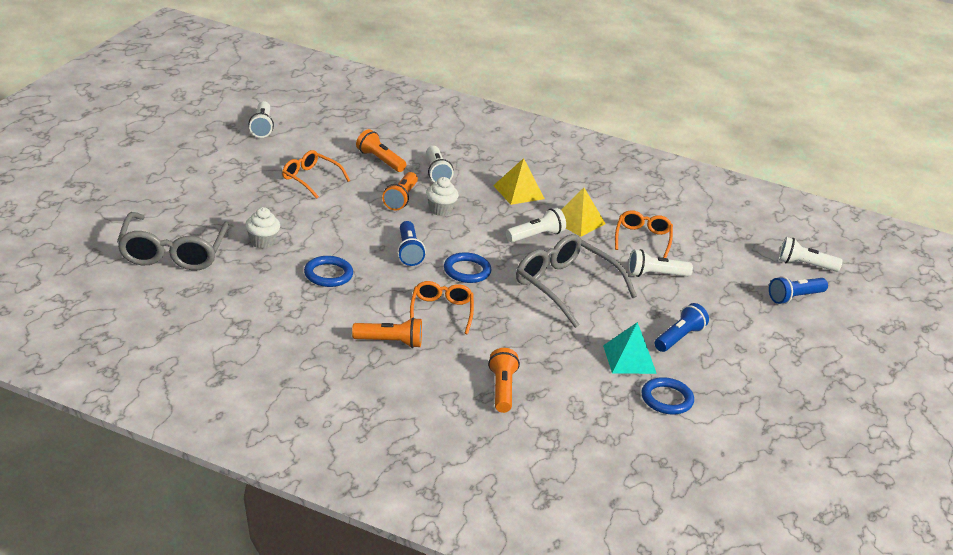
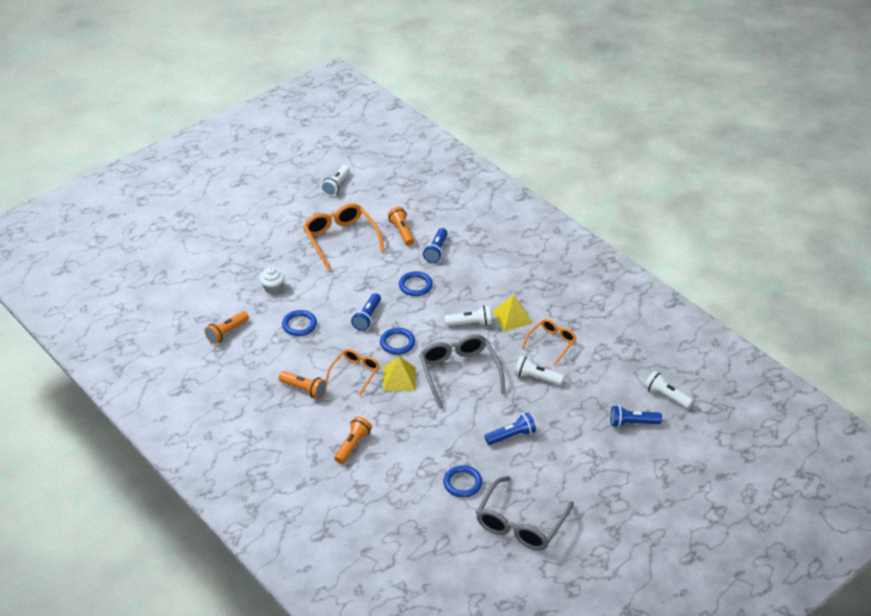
camera: 30 degrees right, 10 degrees up
grey glasses [117,212,229,270] -> grey glasses moved to [476,476,574,550]
orange glasses [282,150,350,199] -> orange glasses [303,203,385,271], size x1.67
orange flashlight [382,172,418,211] -> orange flashlight moved to [205,311,249,344]
white flashlight [426,146,454,182] -> blue flashlight [423,228,448,263]
white cupcake [426,177,459,216] -> blue ring [399,271,433,296]
yellow pyramid [493,158,545,205] -> yellow pyramid moved to [383,356,416,391]
turquoise pyramid [603,322,657,374] -> none

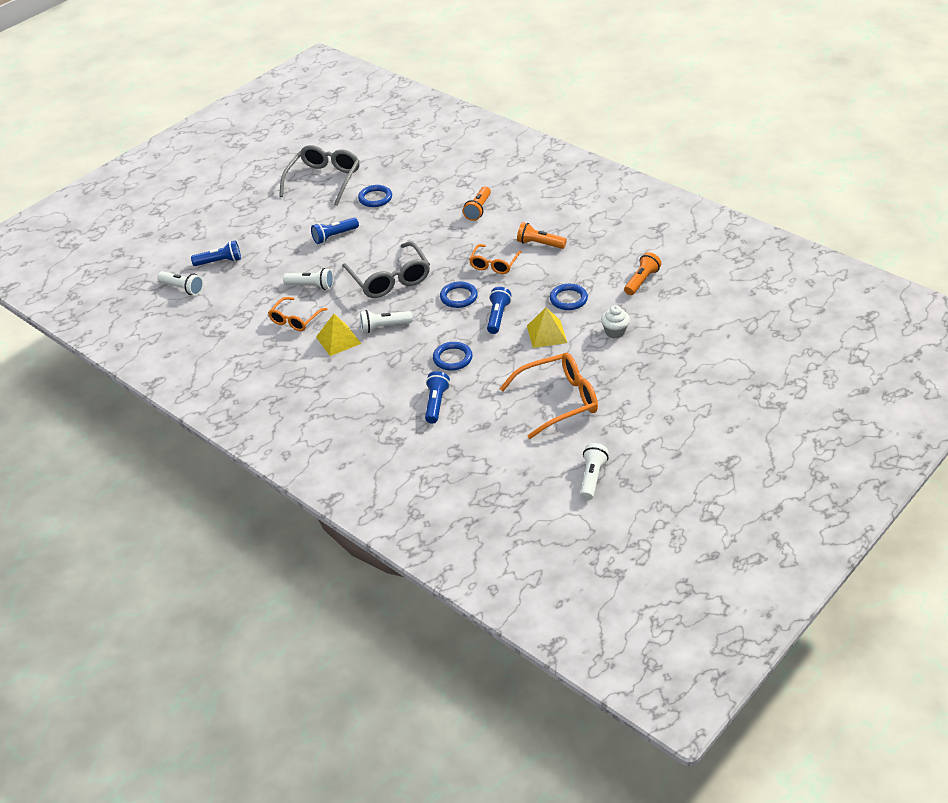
camera: 175 degrees right, 0 degrees up
orange glasses [303,203,385,271] -> orange glasses turned 75 degrees counterclockwise [499,353,598,439]
yellow pyramid [383,356,416,391] -> yellow pyramid moved to [527,307,567,348]
orange flashlight [388,207,414,246] -> none

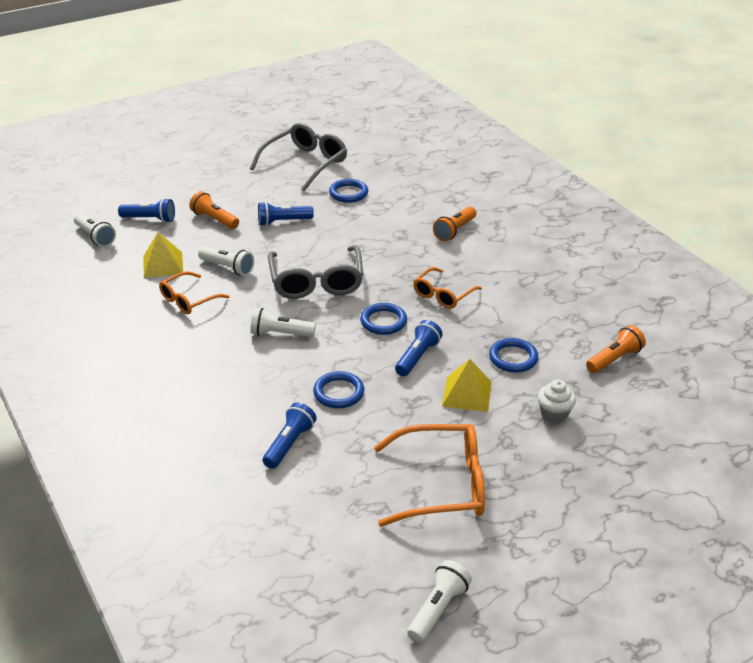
camera: 15 degrees right, 5 degrees down
yellow pyramid [316,314,361,356] -> yellow pyramid moved to [143,232,183,278]
orange flashlight [517,222,567,249] -> orange flashlight moved to [189,191,239,229]

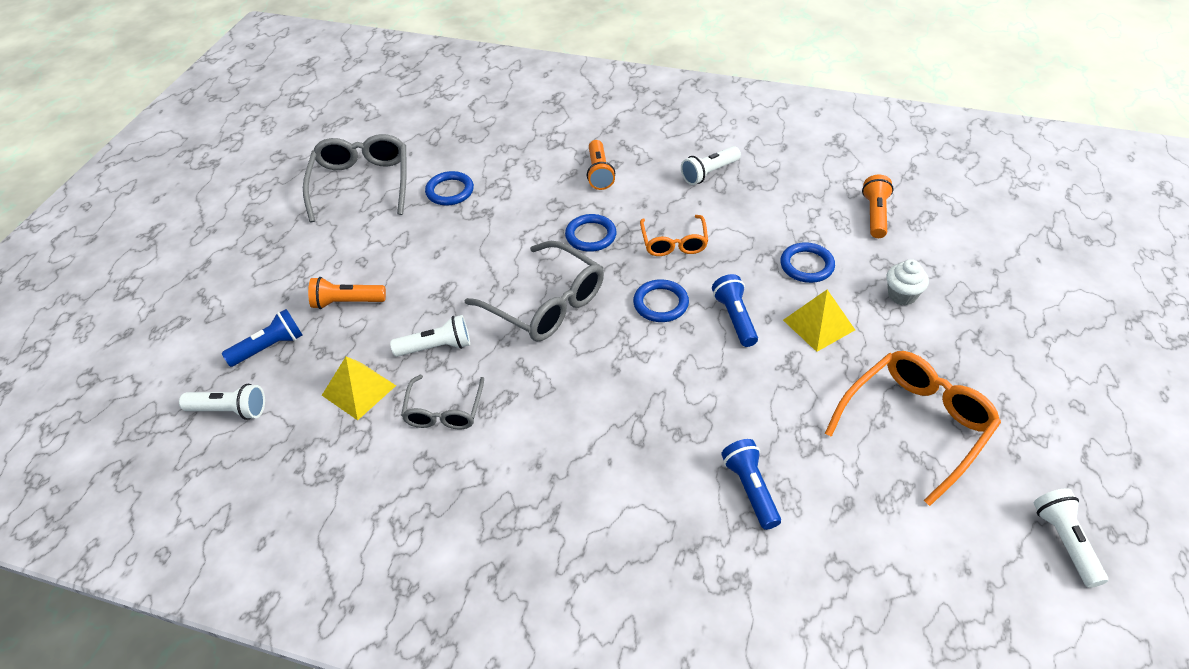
camera: 40 degrees left, 10 degrees up
orange glasses [159,271,230,314] -> grey glasses [401,375,484,430]
white flashlight [250,308,316,337] -> white flashlight moved to [681,146,741,185]
blue flashlight [258,202,314,226] -> none
blue ring [313,371,364,408] -> blue ring moved to [565,214,617,252]

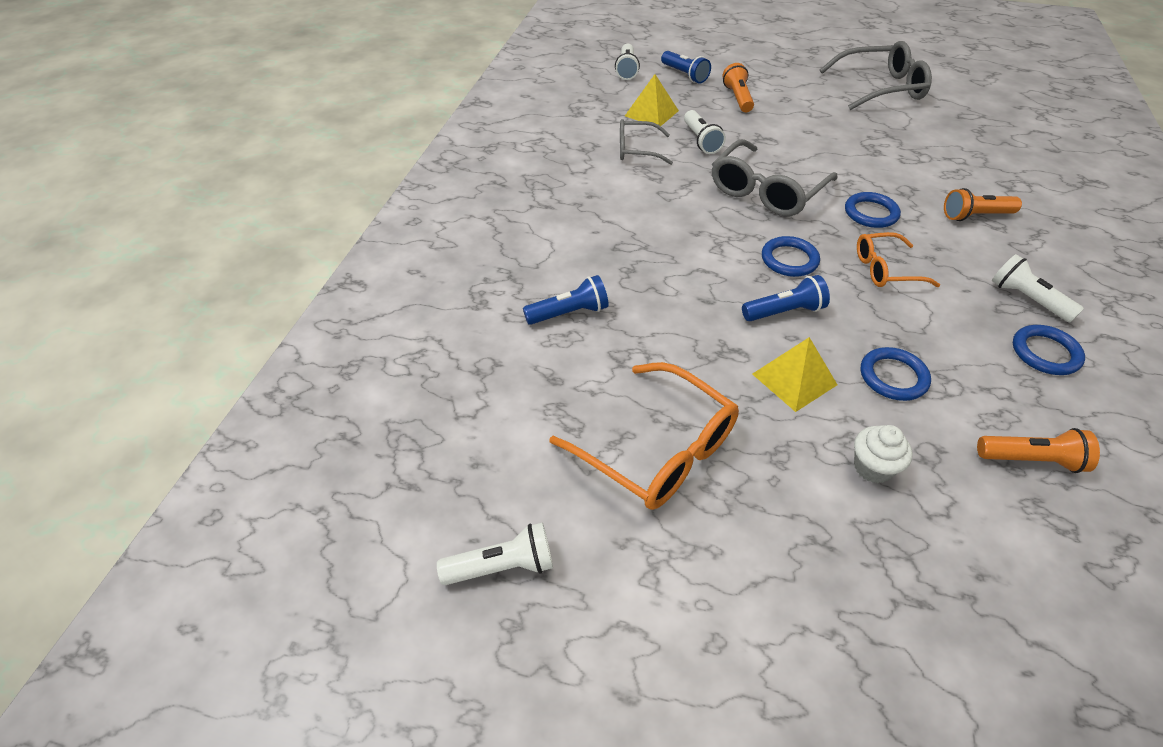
camera: 85 degrees right, 0 degrees up
blue ring [425,171,474,206] -> blue ring moved to [1013,325,1085,375]

